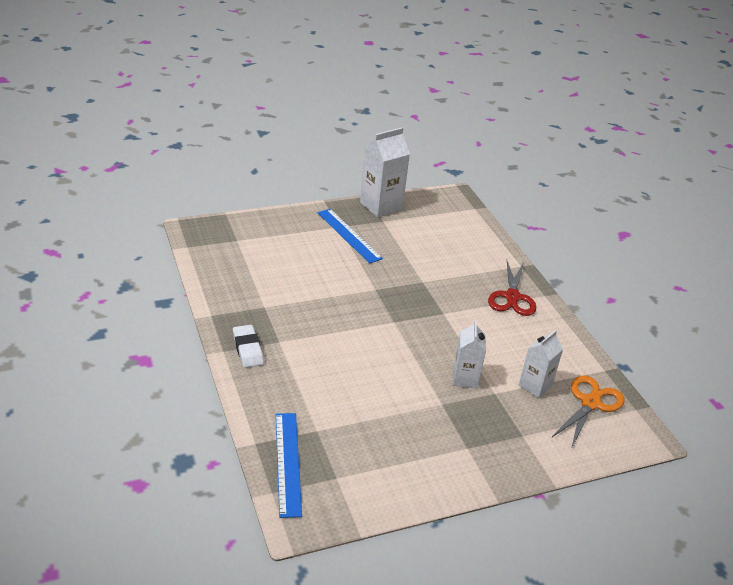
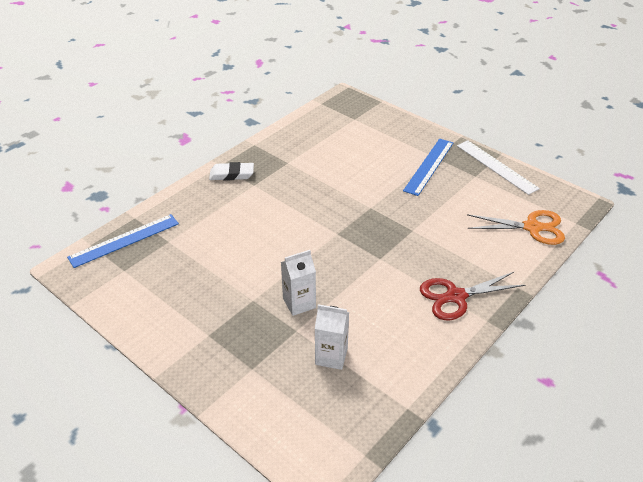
camera: 65 degrees right, 5 degrees up
white eraser [233,325,264,368] -> white eraser turned 45 degrees clockwise [209,162,254,181]
white carton [360,127,410,217] -> white ruler [457,140,540,195]
orange scissors [551,375,625,449] -> orange scissors moved to [467,210,565,245]

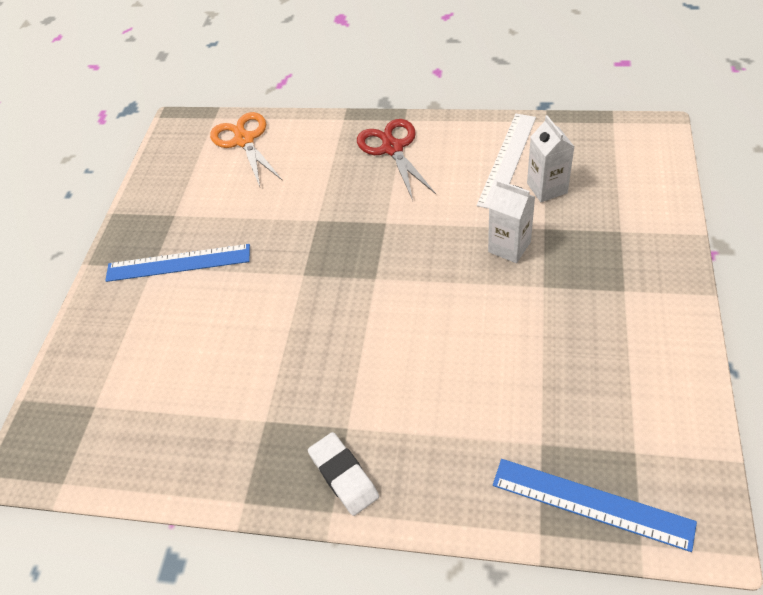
camera: 115 degrees left, 10 degrees up
red scissors [420,272,525,320] -> red scissors turned 150 degrees counterclockwise [357,119,436,201]
white ruler [457,140,540,195] -> white ruler moved to [477,114,536,209]

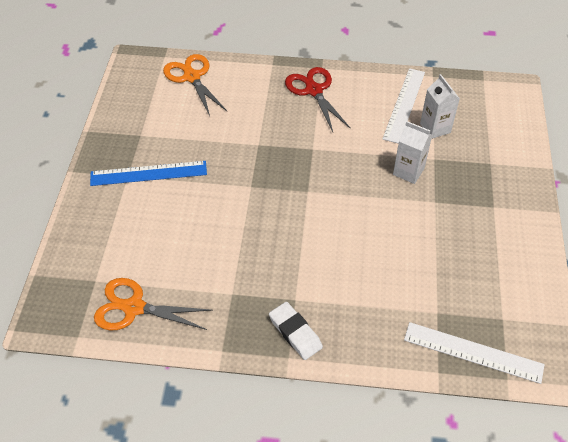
camera: 10 degrees left, 0 degrees up
blue ruler [493,459,697,552] -> white ruler [404,322,545,384]
none -> orange scissors [94,278,213,330]

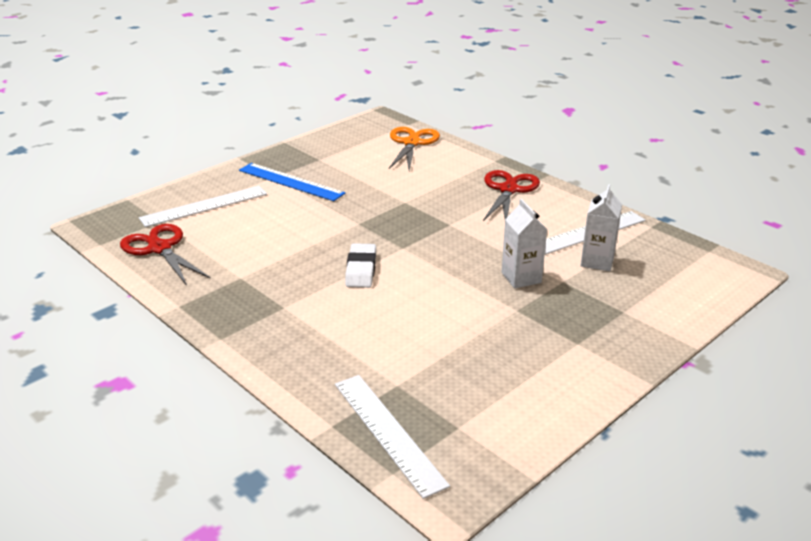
camera: 40 degrees right, 20 degrees down
orange scissors [94,278,213,330] -> red scissors [120,224,210,286]
white eraser [269,302,323,360] -> white eraser moved to [345,243,376,288]
none -> white ruler [139,186,267,227]

